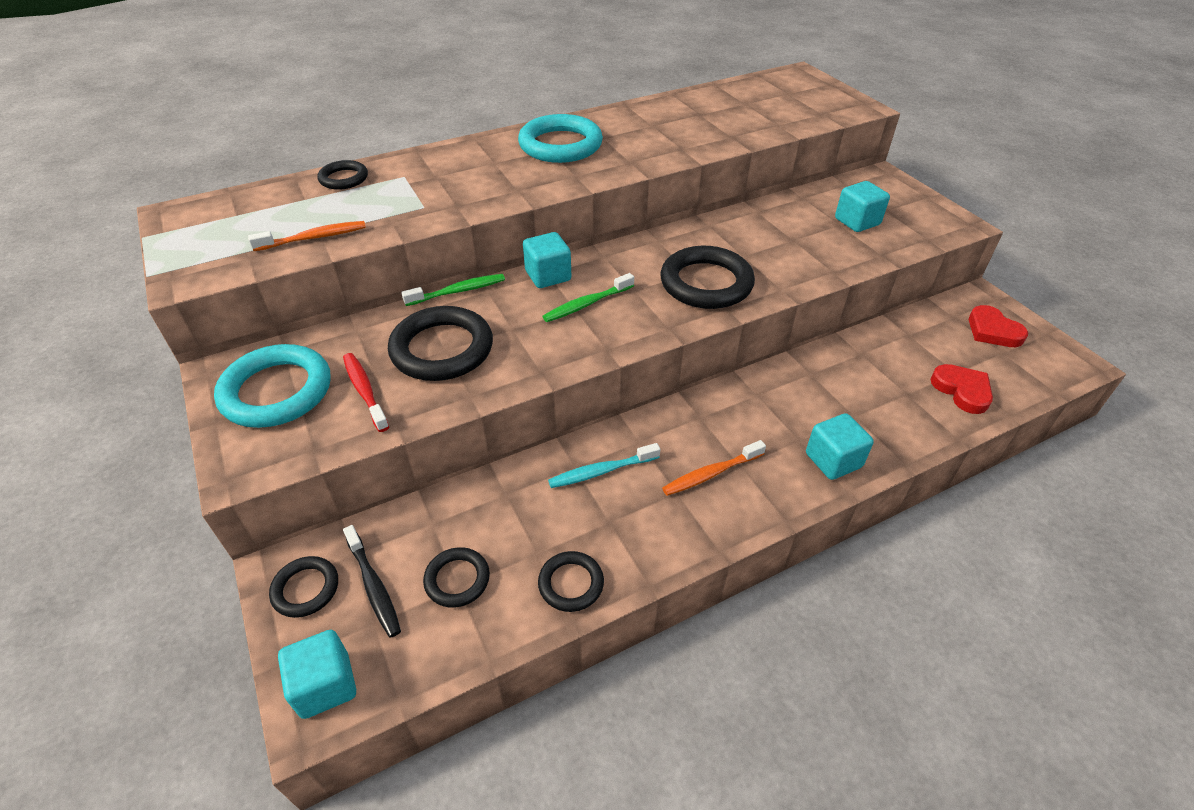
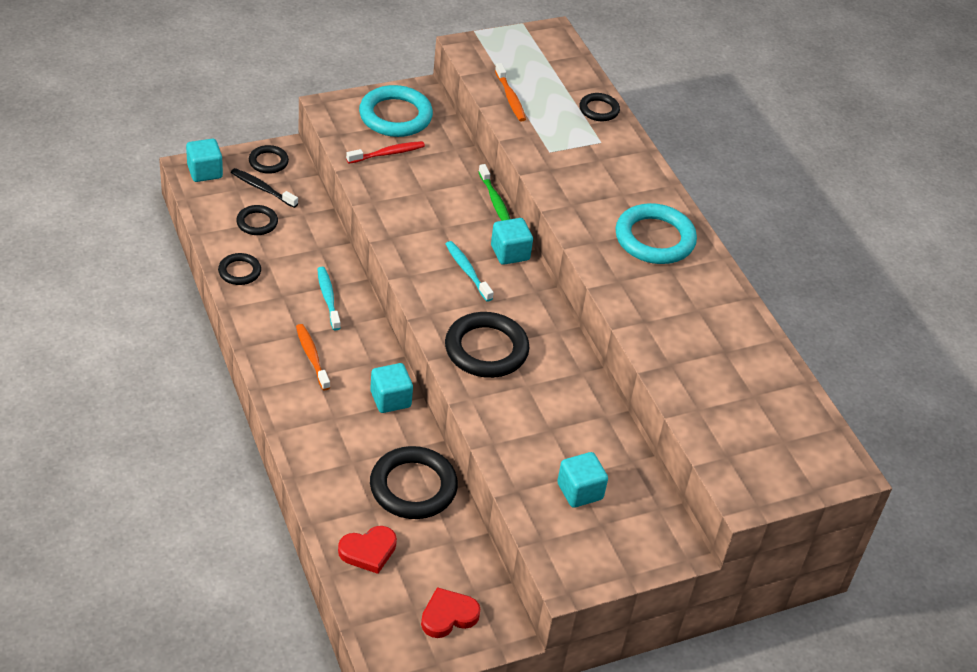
camera: 90 degrees right, 0 degrees up
black toothbrush [343,525,401,638] -> black toothbrush turned 60 degrees clockwise [231,168,298,208]
black ring [388,306,493,381] -> black ring moved to [370,446,458,519]
green toothbrush [542,273,634,322] -> turquoise toothbrush [446,241,494,302]
turquoise cube [806,413,874,480] -> turquoise cube moved to [370,363,413,413]

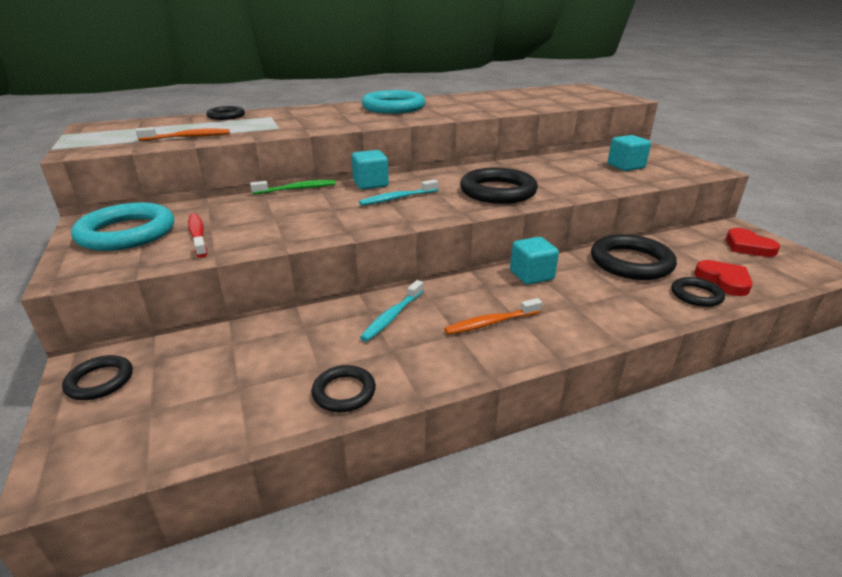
camera: 85 degrees left, 15 degrees down
turquoise cube [186,139,223,182] -> none
black toothbrush [231,168,298,208] -> none
black ring [236,205,278,235] -> black ring moved to [672,277,725,307]
turquoise toothbrush [317,267,341,330] -> turquoise toothbrush turned 45 degrees counterclockwise [360,280,423,342]

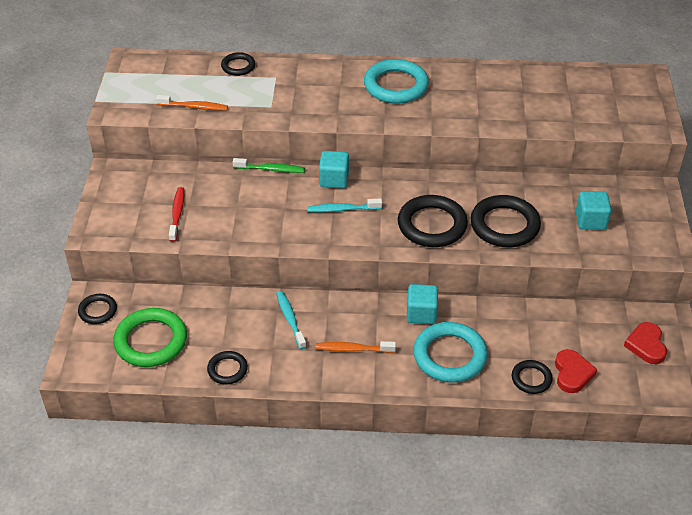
camera: 25 degrees right, 15 degrees up
turquoise ring [71,202,174,251] -> turquoise ring moved to [413,322,488,383]
turquoise toothbrush [360,280,423,342] -> turquoise toothbrush turned 105 degrees clockwise [276,291,306,349]
black ring [591,234,677,280] -> black ring moved to [471,195,541,247]
none -> green ring [113,308,187,367]

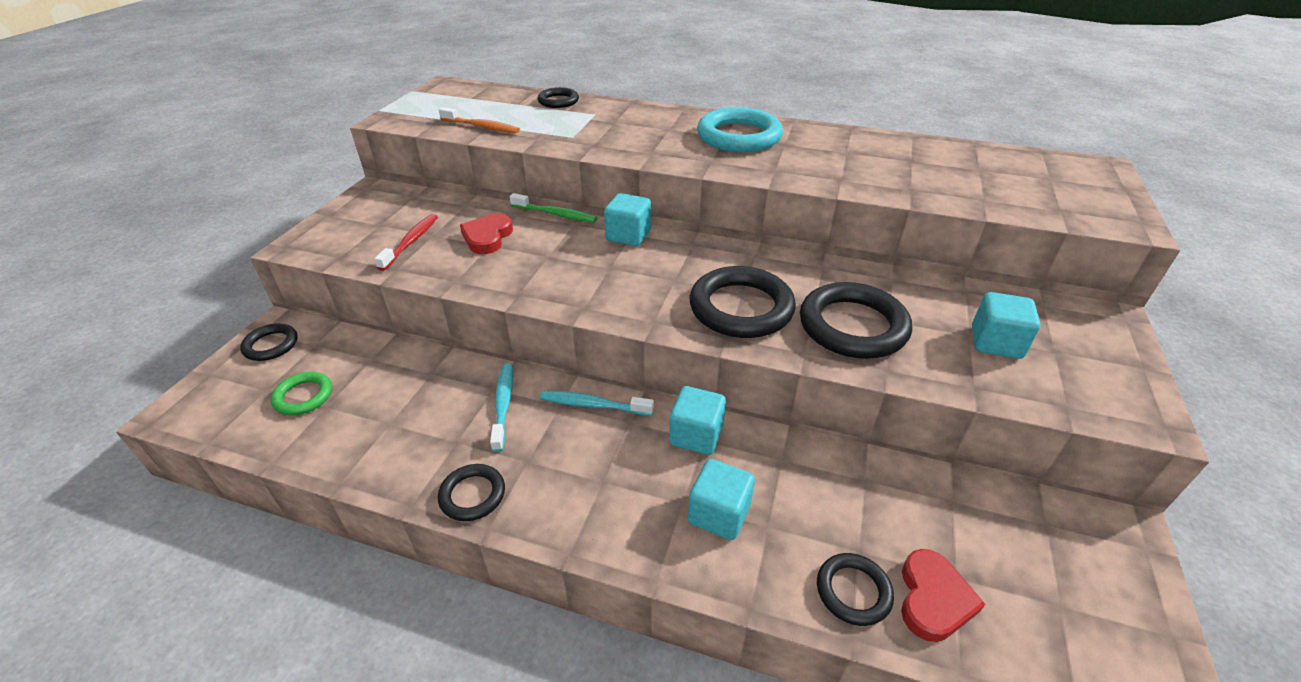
camera: 15 degrees right, 5 degrees down
green ring [113,308,187,367] -> green ring [271,372,332,415], size x0.54
black ring [207,351,248,384] -> black ring moved to [438,464,505,521]
turquoise toothbrush [307,199,382,213] -> turquoise toothbrush moved to [540,391,654,416]
orange toothbrush [316,341,396,353] -> none
turquoise ring [413,322,488,383] -> turquoise cube [688,459,755,540]
red heart [624,322,667,364] -> red heart moved to [460,214,513,254]

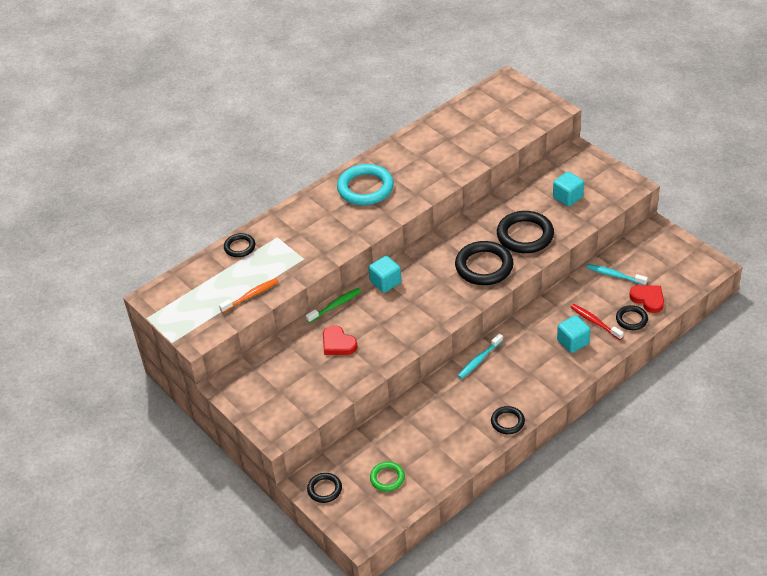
camera: 55 degrees left, 5 degrees up
red toothbrush [374,214,438,271] -> red toothbrush moved to [571,304,624,340]
turquoise toothbrush [490,363,513,452] -> turquoise toothbrush moved to [587,264,648,285]
turquoise cube [669,386,726,455] -> none

